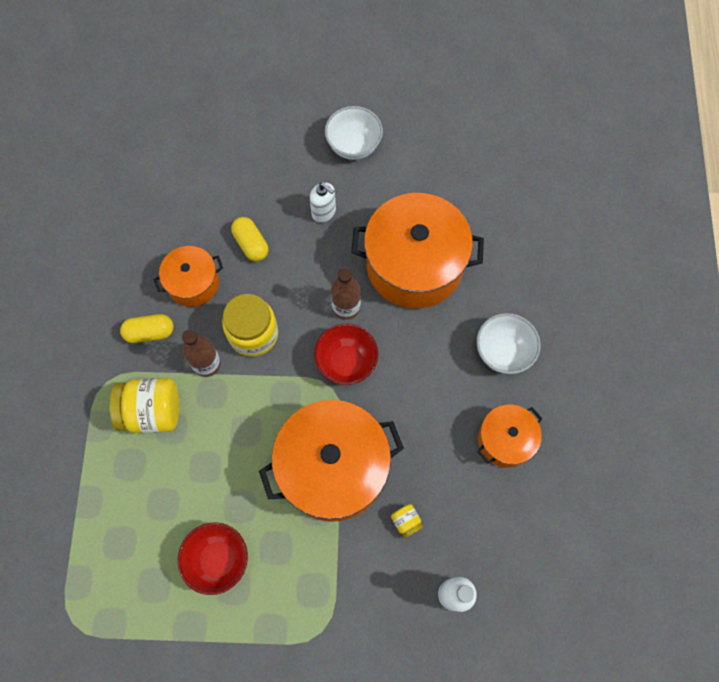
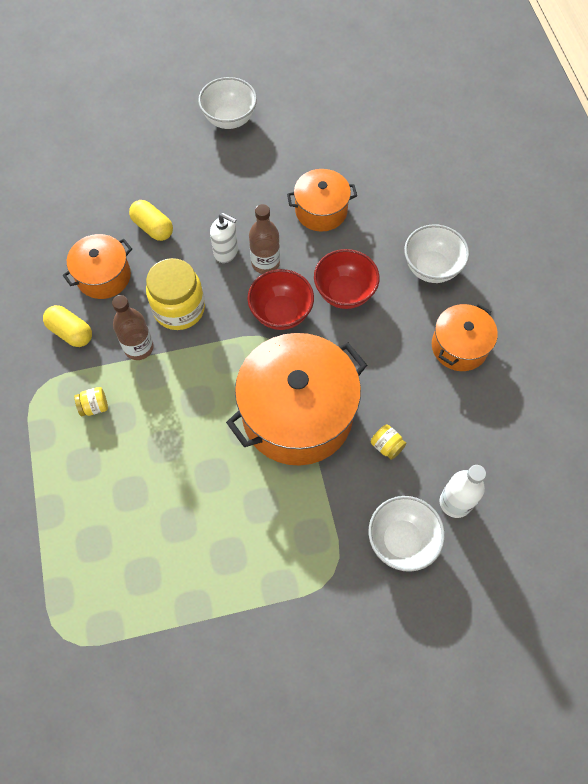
camera: 15 degrees left, 5 degrees down
yellow jar [110,378,179,433] -> yellow jar [74,387,108,416], size x0.45
yellow capsule [120,314,174,343] -> yellow capsule turned 60 degrees clockwise [43,305,92,347]
red bowl [178,522,248,595] -> red bowl moved to [314,249,380,309]
white soap dispenser [310,182,336,223] -> white soap dispenser moved to [210,213,238,263]
orange pot [351,193,484,309] -> orange pot [287,169,357,232], size x0.53
none -> white bowl [369,496,445,572]

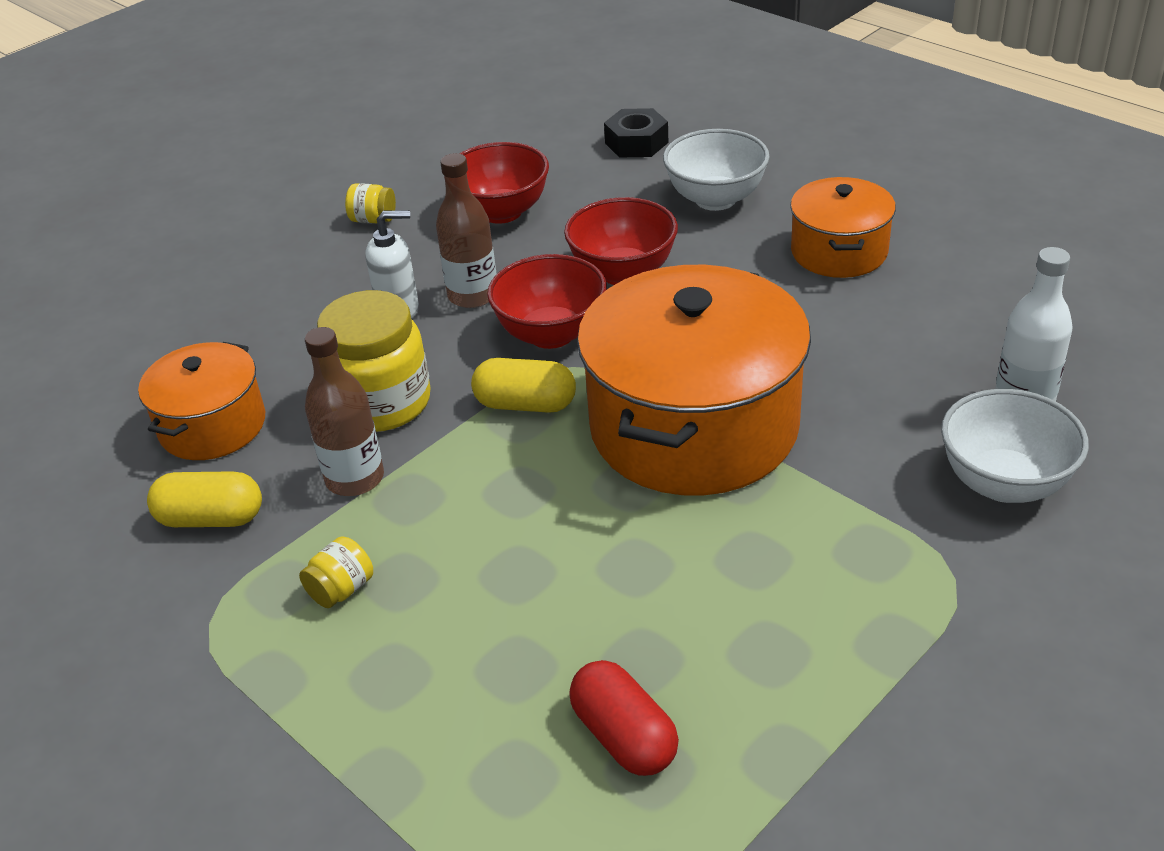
camera: 30 degrees left, 25 degrees down
yellow capsule [129,200,173,241] -> yellow capsule moved to [471,358,576,413]
white bowl [198,77,257,129] -> none
orange pot [287,169,357,232] -> red bowl [444,142,549,224]
yellow jar [371,424,406,460] -> yellow jar moved to [345,183,396,223]
none -> red capsule [569,660,679,776]
none -> black nut [604,108,668,157]

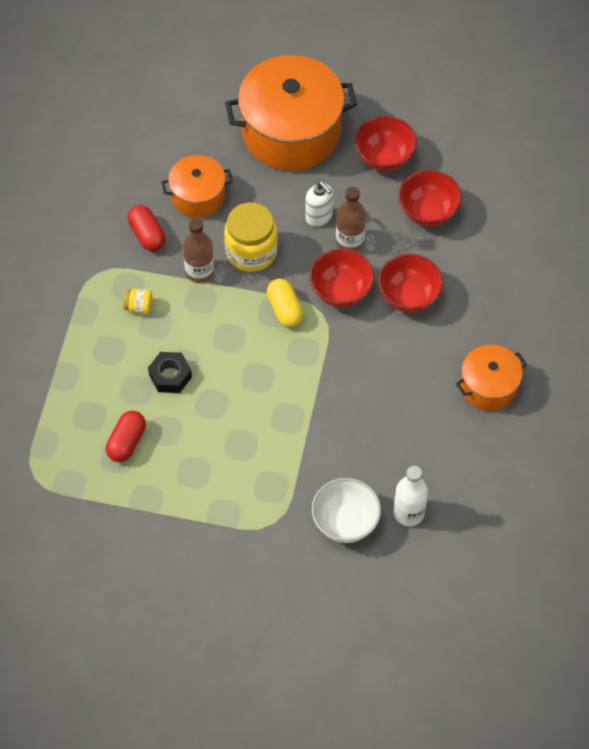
camera: 55 degrees right, 20 degrees up
yellow capsule [147,471,262,527] -> red capsule [128,205,166,251]
yellow jar [345,183,396,223] -> red bowl [355,116,417,172]
orange pot [577,265,811,496] -> orange pot moved to [225,55,357,171]
black nut [604,108,668,157] -> black nut moved to [148,352,192,393]
white bowl [663,129,770,211] -> none

